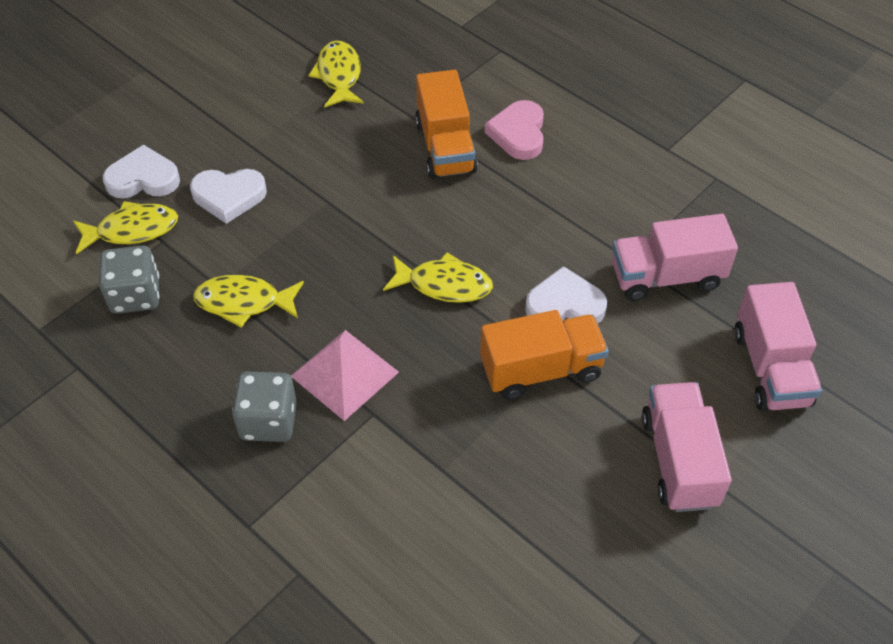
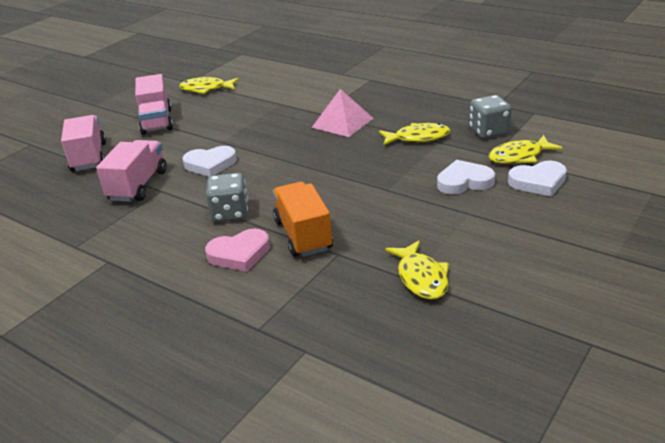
camera: 175 degrees right, 20 degrees down
grey dice [232,372,297,442] -> grey dice moved to [206,173,248,222]
yellow fish [383,252,493,303] -> yellow fish moved to [179,77,239,94]
orange truck [480,310,609,400] -> none
pink heart [485,100,544,160] -> pink heart turned 75 degrees clockwise [205,229,270,272]
pink truck [612,214,738,301] -> pink truck turned 60 degrees counterclockwise [96,140,167,202]

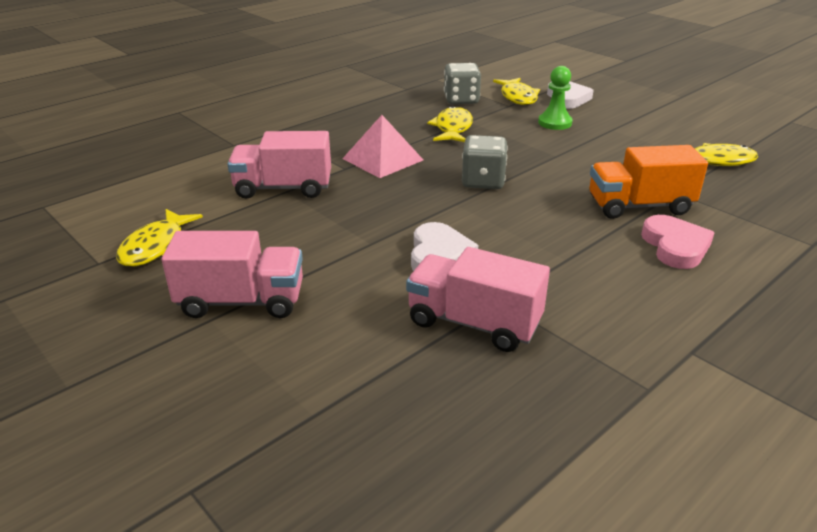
camera: 80 degrees left, 0 degrees up
pink truck [61,115,106,172] -> pink truck moved to [227,131,331,199]
grey dice [206,173,248,222] -> grey dice moved to [462,135,508,189]
white heart [437,160,495,194] -> green pawn [538,66,573,130]

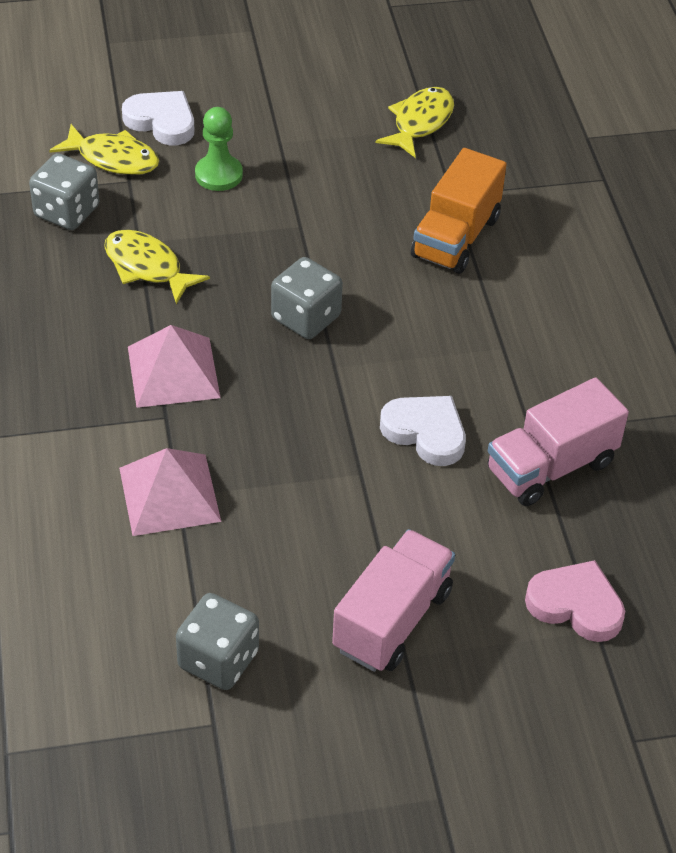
camera: 60 degrees left, 15 degrees up
yellow fish [116,209,203,267] -> grey dice [176,593,259,690]
pink truck [227,131,331,199] -> pink pyramid [119,448,221,536]
pink heart [641,215,715,269] -> pink heart moved to [525,560,625,642]

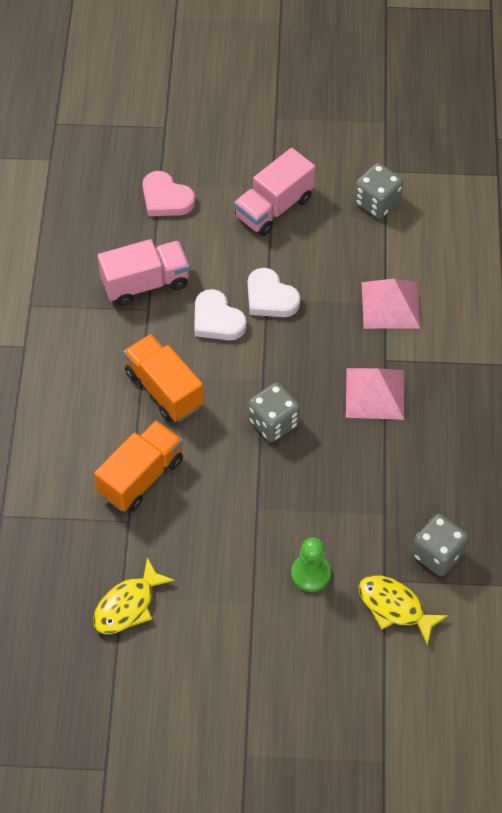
camera: 165 degrees left, 10 degrees up
yellow fish [104,230,210,304] -> none
white heart [122,91,194,145] -> white heart moved to [248,268,300,317]
none -> orange truck [123,334,204,422]

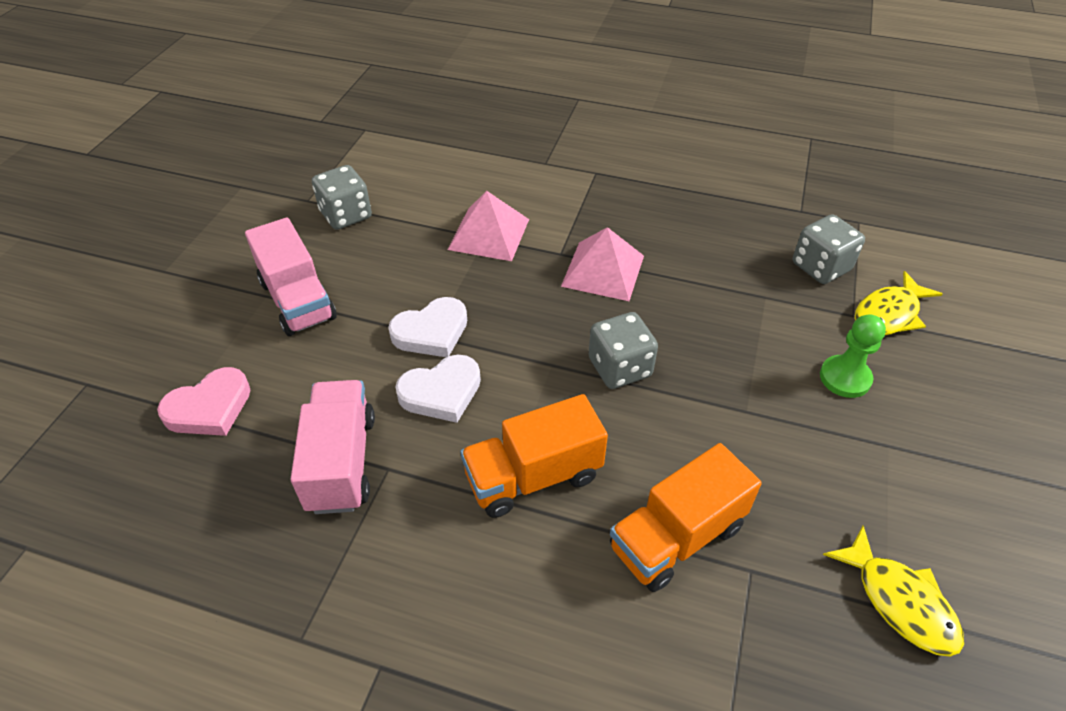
camera: 75 degrees left, 10 degrees down
orange truck [94,420,183,511] -> orange truck turned 90 degrees counterclockwise [610,443,762,592]

